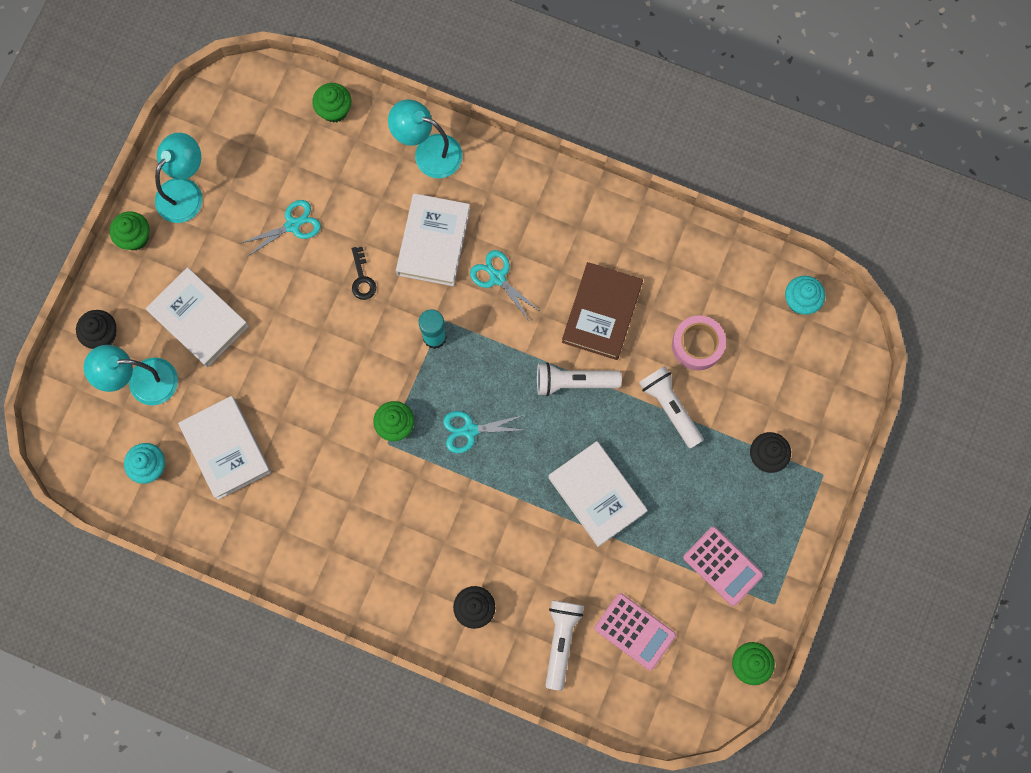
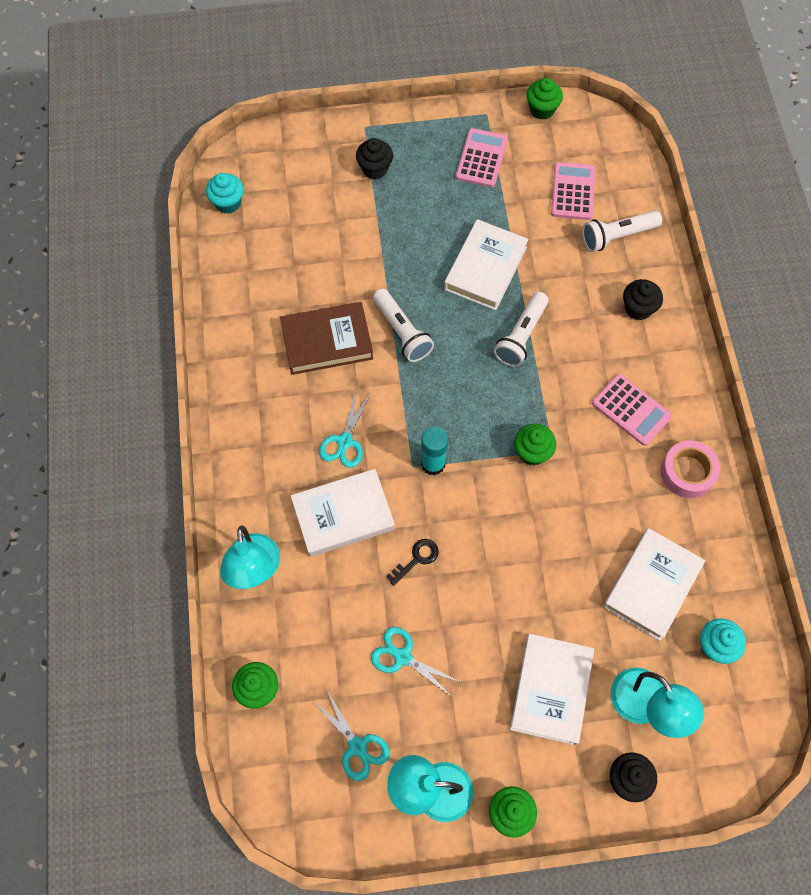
camera: 120 degrees left, 10 degrees down
turquoise scissors [443,411,524,453] -> turquoise scissors moved to [312,691,390,781]
white flashlight [639,366,703,449] -> white flashlight moved to [494,292,549,367]
pink tape [672,316,726,370] -> pink tape moved to [661,440,720,498]
none -> pink calculator [592,374,672,446]

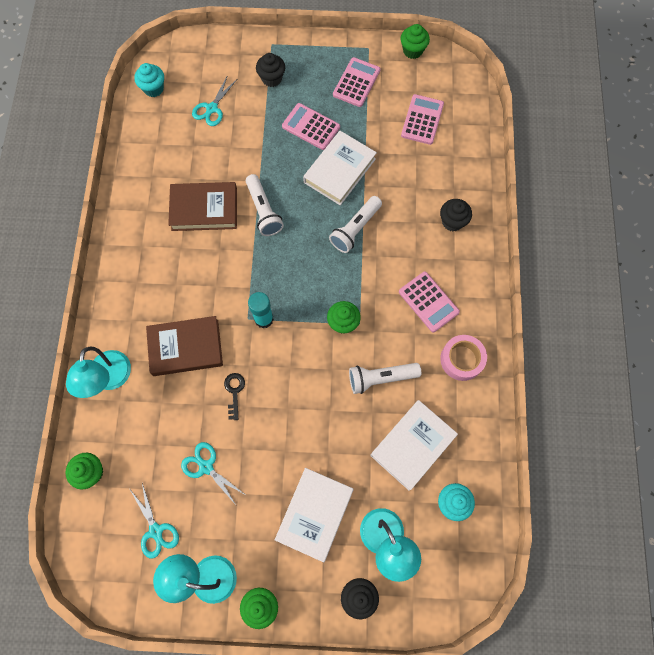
camera: 10 degrees right, 5 degrees up
white book [291,469,395,557] -> brown book [146,316,223,376]
turquoise scissors [319,389,371,468] -> turquoise scissors moved to [192,75,236,126]
black key [386,539,439,586] -> black key turned 60 degrees counterclockwise [224,373,245,420]
white flashlight [582,211,662,252] -> white flashlight moved to [349,363,421,394]
none -> pink calculator [282,103,340,150]

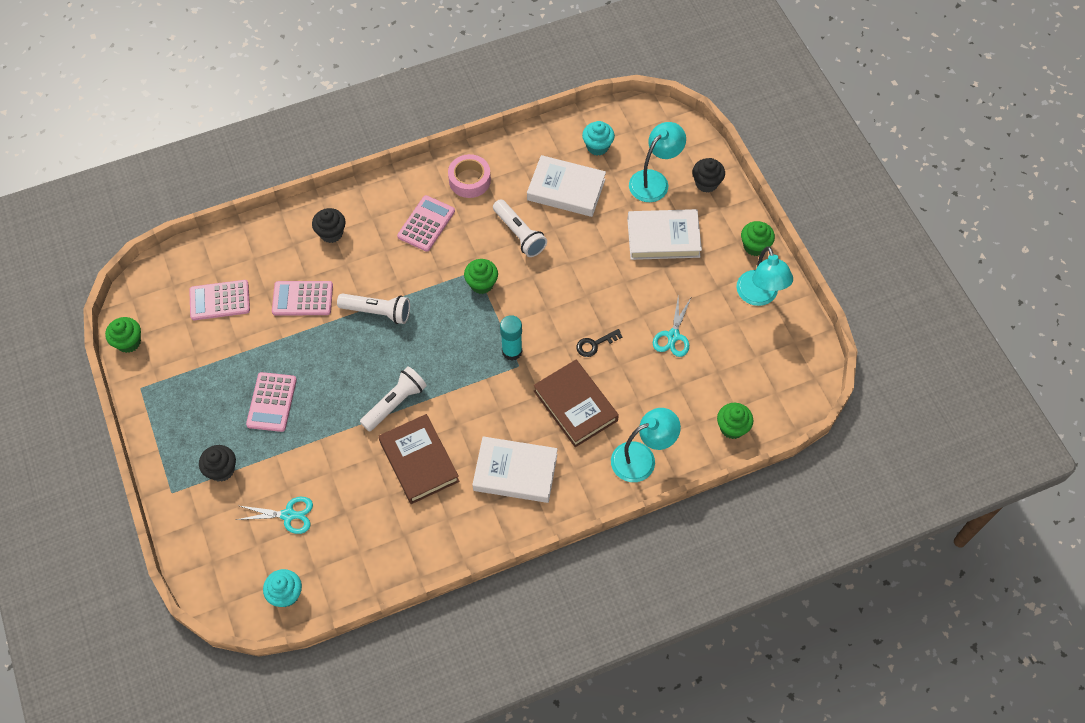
camera: 115 degrees left, 10 degrees down
turquoise scissors [129,483,179,559] -> none
white book [303,131,377,205] -> white book moved to [472,436,558,503]
pink calculator [333,57,380,107] -> pink calculator moved to [272,281,333,315]

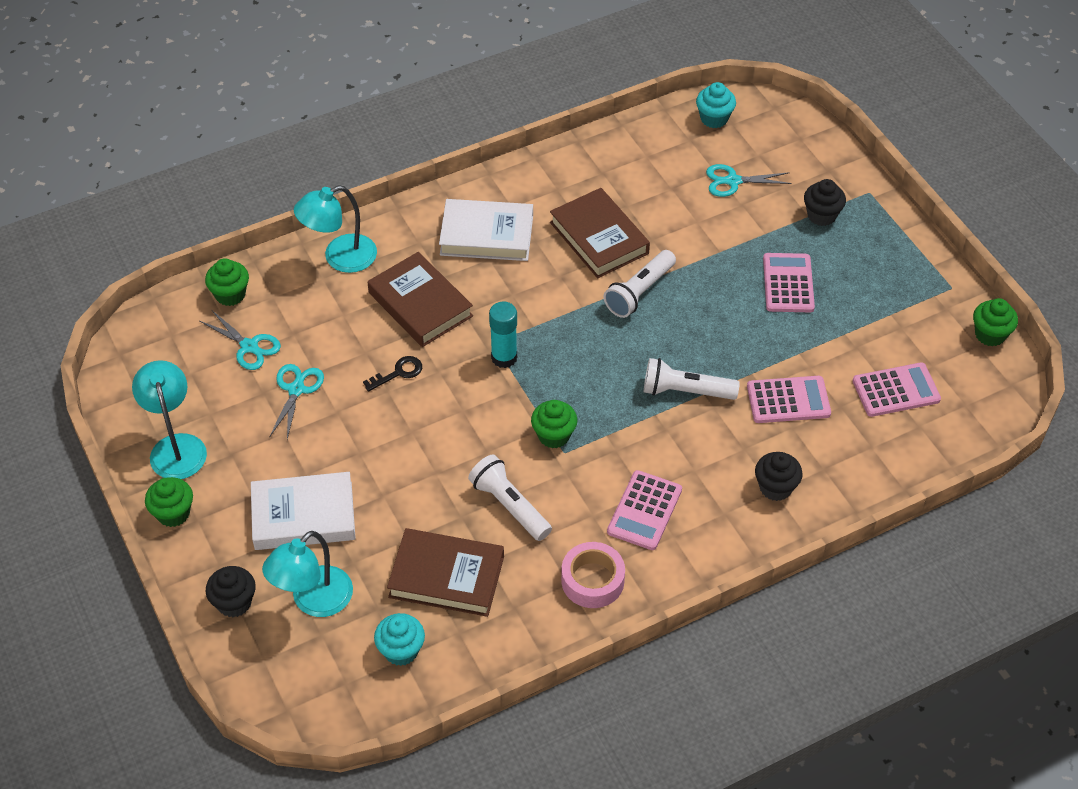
camera: 175 degrees right, 10 degrees down
white book [527,155,606,217] -> brown book [387,528,504,617]
none -> turquoise scissors [200,311,281,370]

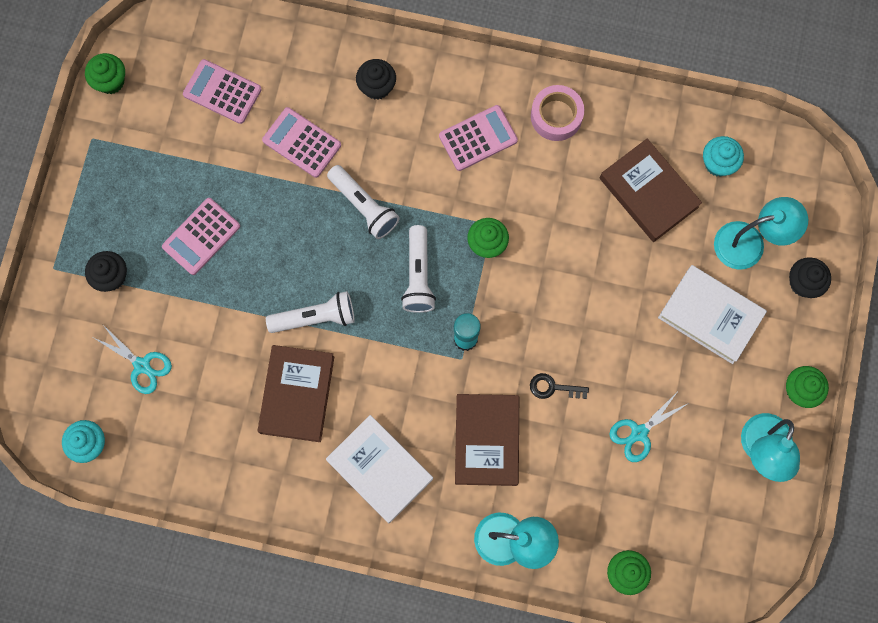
camera: 140 degrees left, 25 degrees up
turquoise scissors [200,311,281,370] -> none
white flashlight [468,455,552,541] -> white flashlight moved to [401,225,436,313]

